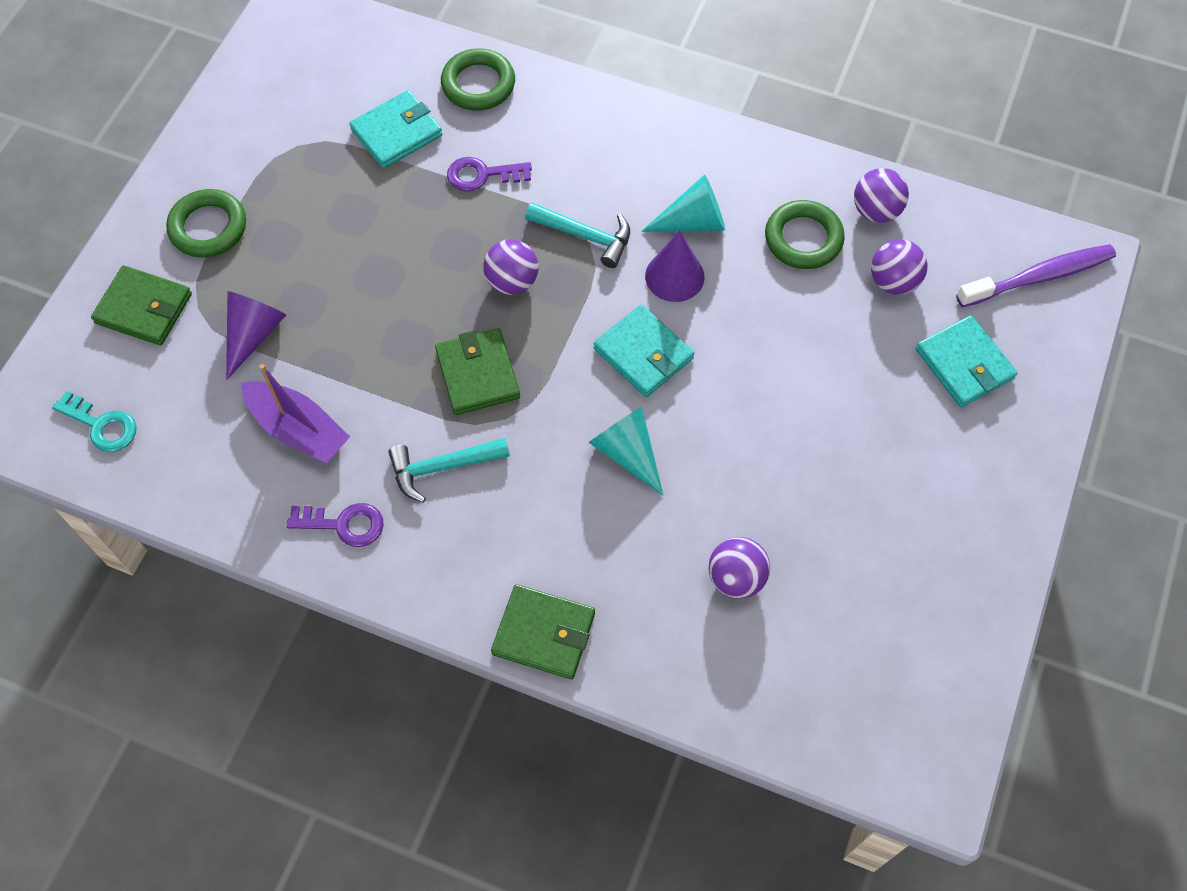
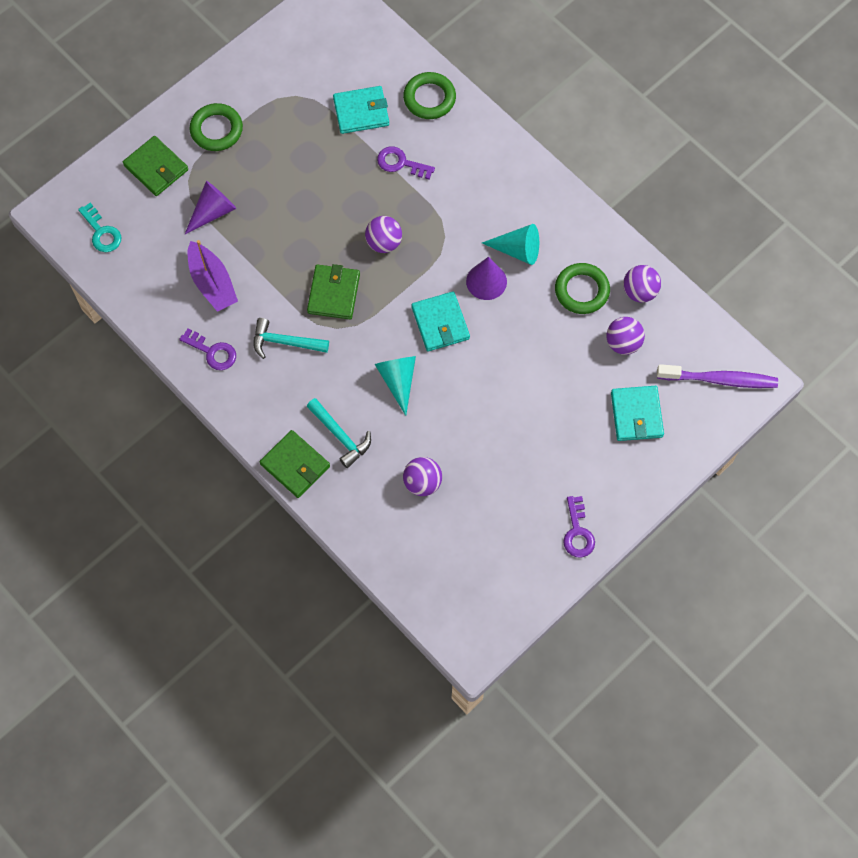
camera: 25 degrees right, 5 degrees up
turquoise hammer [525,203,630,268] -> turquoise hammer moved to [307,398,371,468]
none -> purple key [563,496,595,557]

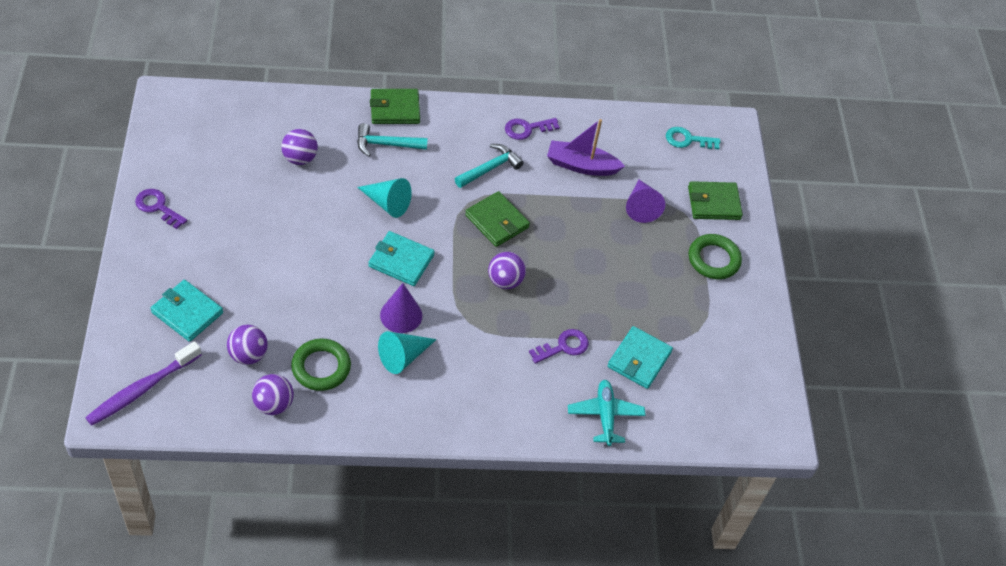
camera: 125 degrees right, 15 degrees down
green ring [403,72,456,119] -> turquoise plane [568,380,646,446]

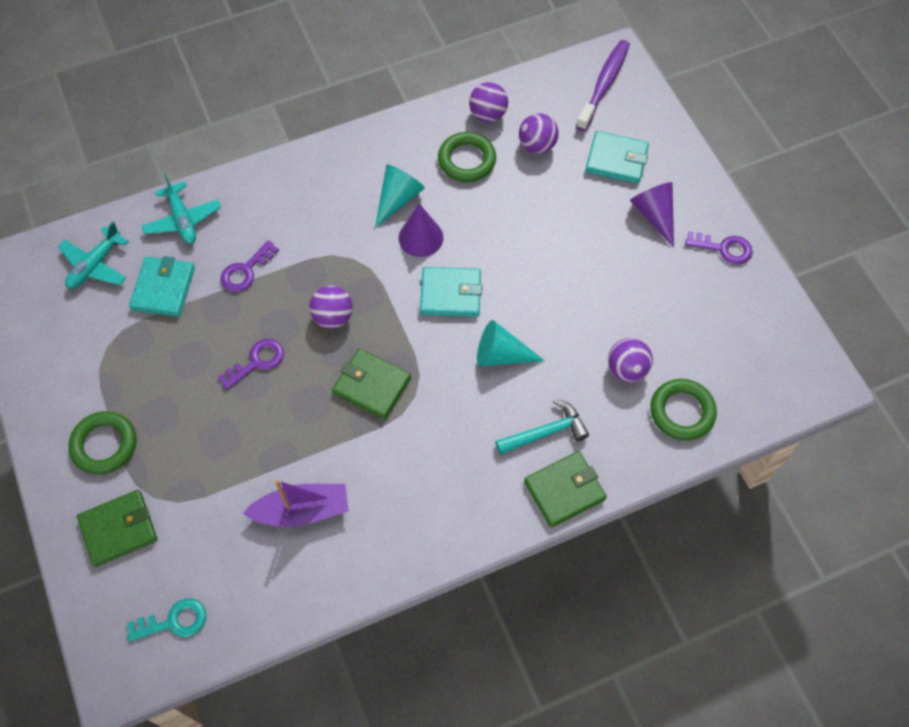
camera: 165 degrees right, 10 degrees up
turquoise hammer [455,144,524,188] -> none
purple key [505,118,560,140] -> purple key moved to [218,339,284,390]
purple cone [626,180,665,223] -> purple cone moved to [630,182,674,247]
none -> turquoise plane [58,222,129,289]
none -> green ring [651,379,717,441]

